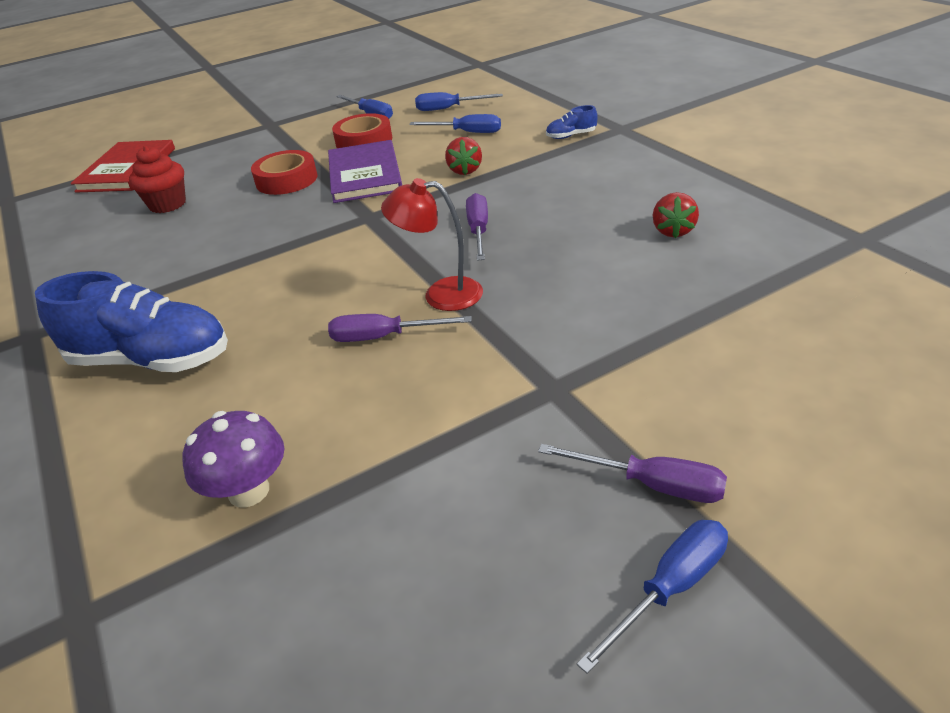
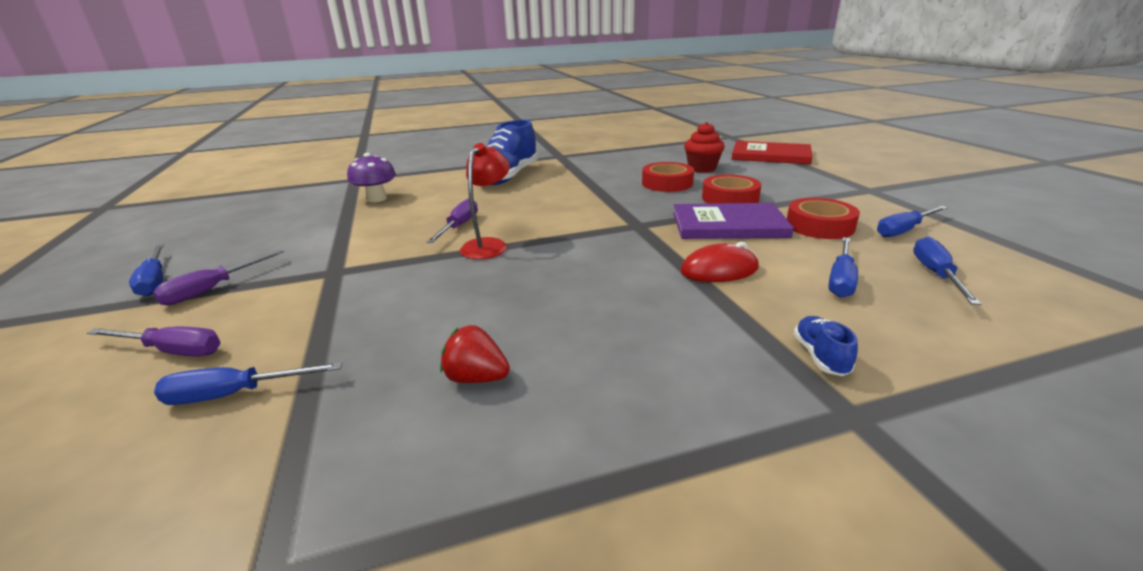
camera: 100 degrees right, 10 degrees down
red strawberry [445,137,482,175] -> red mouse [681,242,759,282]
purple screwdriver [466,193,488,261] -> purple screwdriver moved to [87,327,220,357]
none -> blue screwdriver [154,362,342,405]
none -> red tape [642,162,694,192]

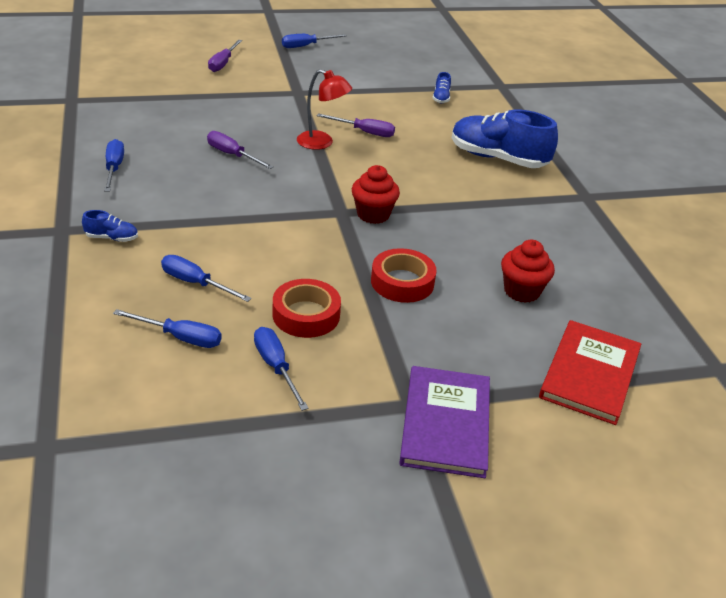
camera: 90 degrees right, 10 degrees up
purple screwdriver [153,250,284,305] -> purple screwdriver moved to [207,131,274,169]
blue screwdriver [154,362,342,405] -> blue screwdriver moved to [104,139,124,191]
purple mushroom [347,153,396,203] -> blue shoe [432,72,451,103]
red strawberry [440,325,510,383] -> none
red tape [642,162,694,192] -> none
purple book [673,203,794,239] -> purple book moved to [399,366,490,478]
red mouse [681,242,759,282] -> none
none -> red cupcake [352,165,400,224]

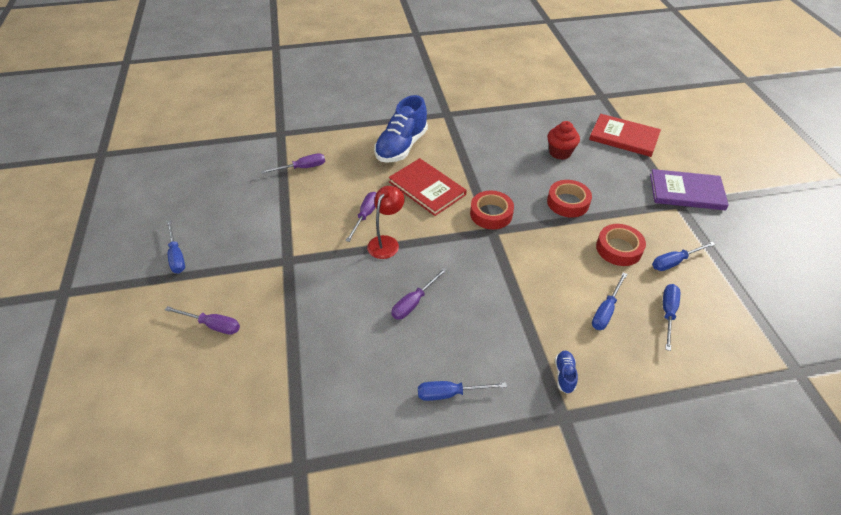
camera: 85 degrees left, 10 degrees up
red cupcake [352,165,400,224] -> red tape [470,191,514,229]
blue shoe [432,72,451,103] -> purple screwdriver [261,153,325,174]
none -> red book [389,158,467,216]

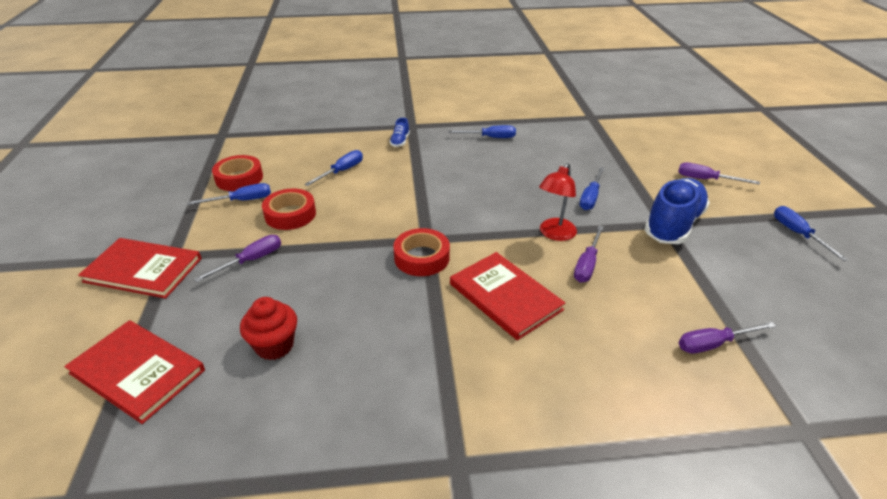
camera: 175 degrees left, 10 degrees down
blue shoe [374,95,428,163] -> blue shoe moved to [644,178,710,244]
purple screwdriver [391,268,447,320] -> purple screwdriver moved to [194,235,281,282]
red tape [547,180,592,217] -> red tape moved to [212,155,263,191]
purple book [650,169,729,210] -> red book [78,238,202,298]
blue screwdriver [663,284,680,351] -> blue screwdriver moved to [579,167,605,210]

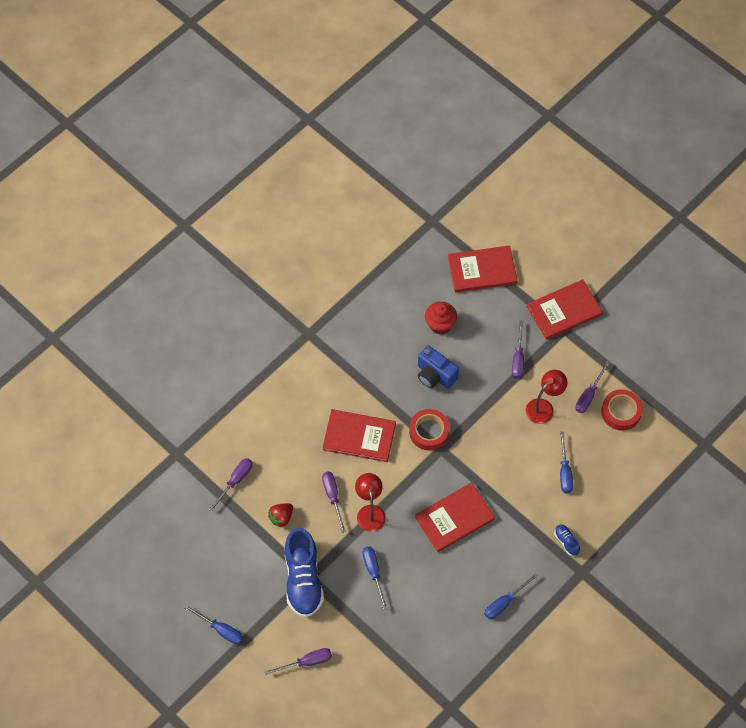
camera: 140 degrees right, 25 degrees up
blue screwdriver [187,183,271,205] -> purple screwdriver [575,361,610,413]
red tape [262,189,316,230] -> red lamp [525,370,568,424]
none -> red strawberry [268,503,293,528]
none -> red book [415,482,495,552]
none -> blue camera [418,345,459,389]

